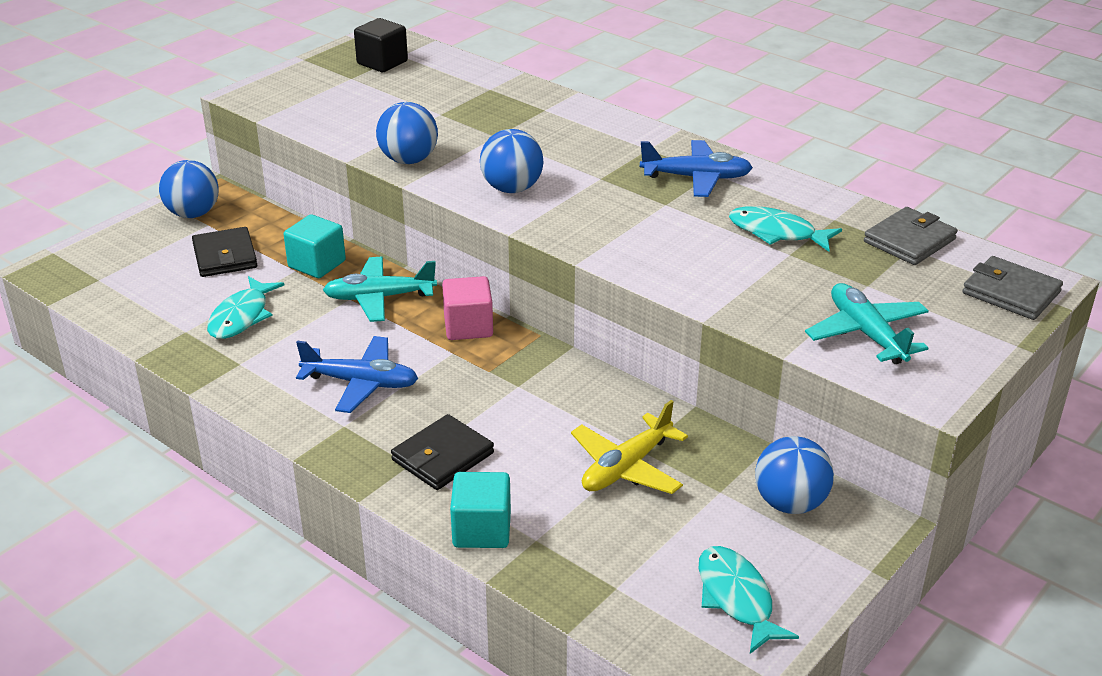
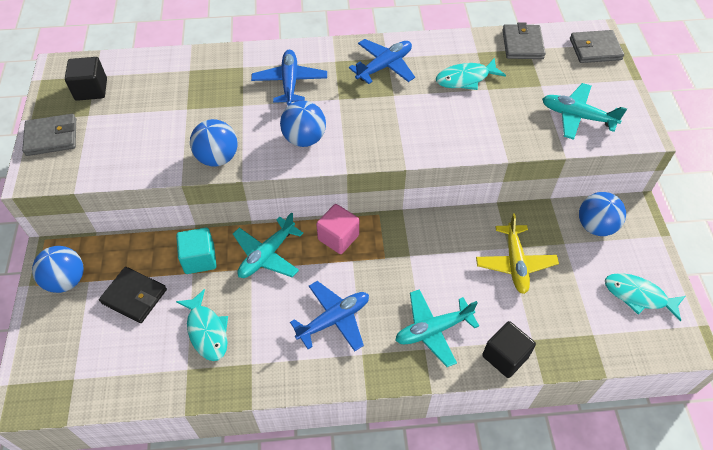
camera: 45 degrees left, 20 degrees up
black wallet [391,414,494,490] -> turquoise plane [395,289,479,367]
turquoise cube [450,472,511,548] -> black cube [482,321,536,378]
none -> grey wallet [22,114,76,156]
none -> blue plane [251,50,327,106]

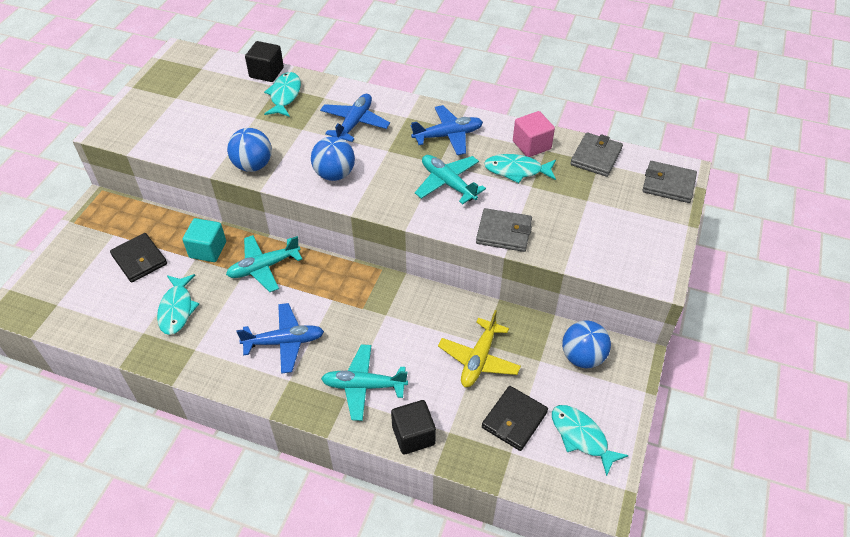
camera: 25 degrees right, 5 degrees down
grey wallet [22,114,76,156] -> grey wallet moved to [476,208,532,252]
blue ball [32,246,83,293] -> none
black cube [65,57,107,101] -> black cube moved to [245,41,284,82]
pink cube [316,204,359,254] -> pink cube moved to [513,111,555,157]
turquoise plane [542,83,627,140] -> turquoise plane moved to [415,155,486,204]
none -> turquoise fish [264,72,301,117]
none -> black wallet [482,386,548,451]

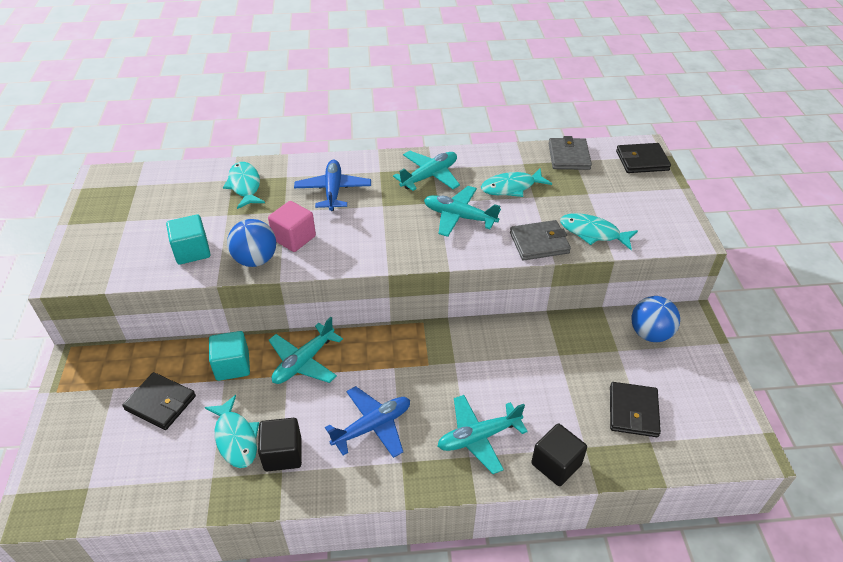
camera: 25 degrees left, 5 degrees down
black cube [245,41,284,82] -> black cube moved to [258,418,302,472]
blue ball [311,136,355,181] -> none
blue plane [411,105,483,155] -> turquoise plane [393,151,460,191]
yellow plane [438,310,521,387] -> none
pink cube [513,111,555,157] -> pink cube moved to [268,201,316,252]
turquoise fish [552,405,629,476] -> turquoise fish moved to [560,213,638,250]
grey wallet [642,161,697,203] -> black wallet [616,143,671,173]
none -> turquoise cube [166,214,210,265]

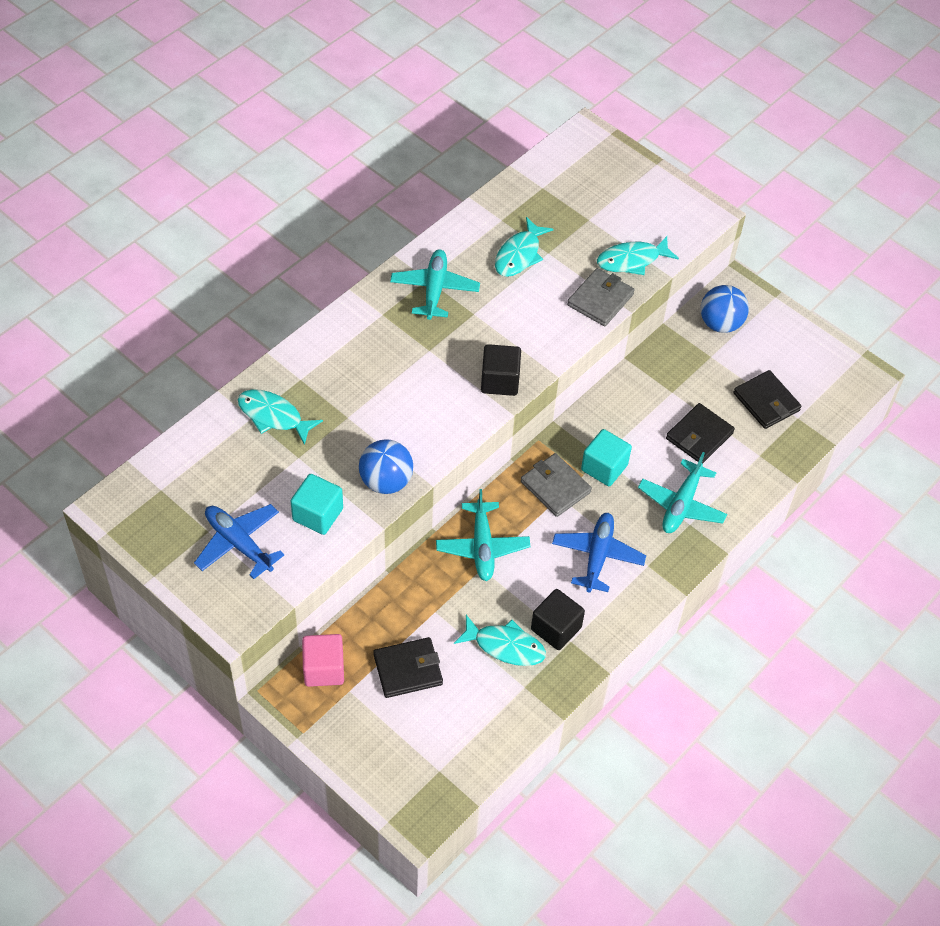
camera: 45 degrees left, 10 degrees up
turquoise cube [209,331,250,381] -> turquoise cube moved to [581,429,632,486]
pink cube [268,201,316,252] -> pink cube moved to [302,634,344,687]
blue plane [294,159,371,211] -> blue plane moved to [194,504,284,579]
turquoise plane [424,186,501,237] -> none
black cube [531,424,587,486] -> black cube moved to [481,344,521,396]
grey wallet [549,136,592,170] -> grey wallet moved to [521,453,592,517]
black wallet [616,143,671,173] -> black wallet moved to [666,403,735,463]

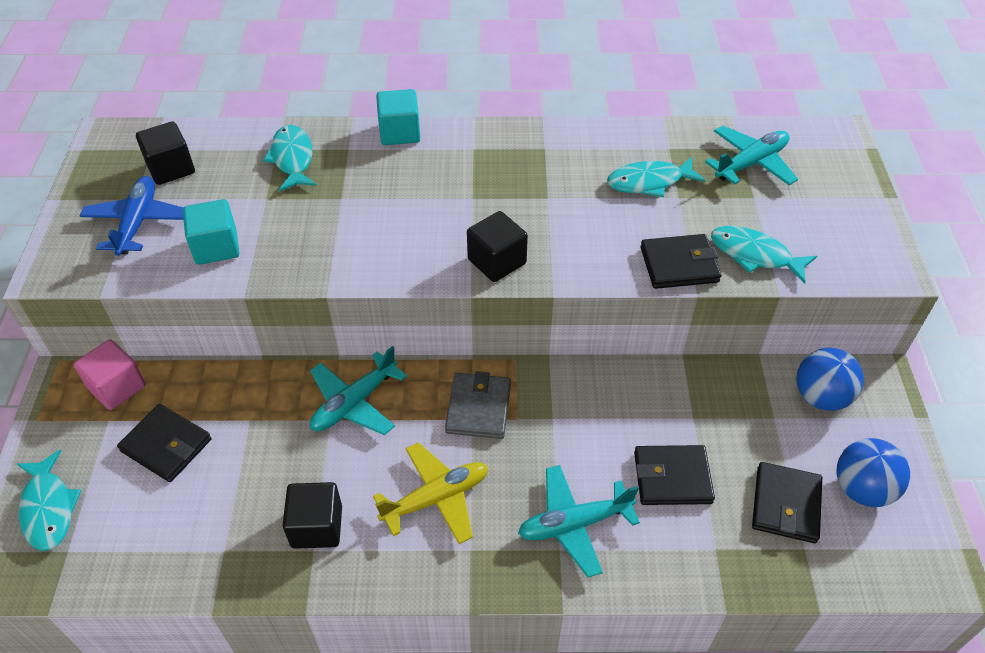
camera: 50 degrees right, 5 degrees down
blue ball [359,439,413,494] -> blue ball moved to [837,438,910,507]
turquoise plane [390,249,480,320] -> turquoise plane moved to [705,126,798,185]
turquoise fish [454,615,546,666] -> turquoise fish moved to [17,450,82,551]
blue plane [552,513,646,592] -> yellow plane [373,442,488,544]
grey wallet [567,268,635,326] -> black wallet [640,234,721,289]
turquoise cube [581,429,632,486] -> turquoise cube moved to [376,89,420,145]
none -> black cube [136,122,195,185]

